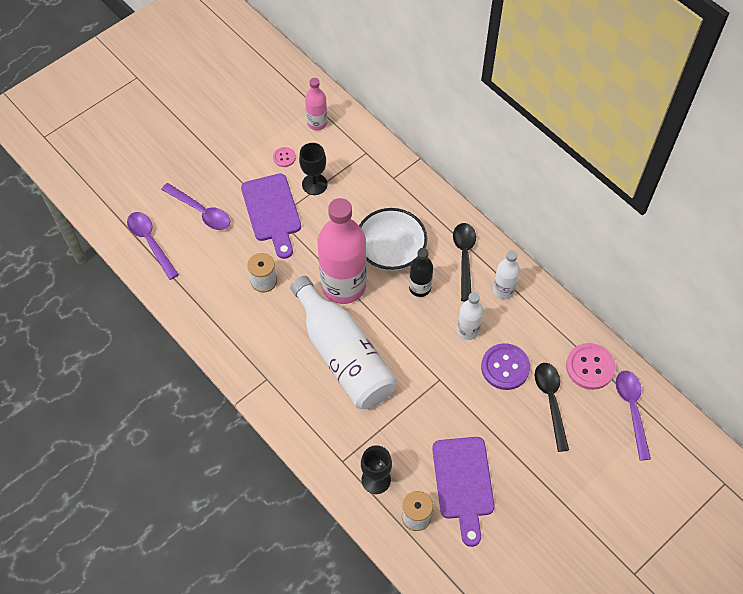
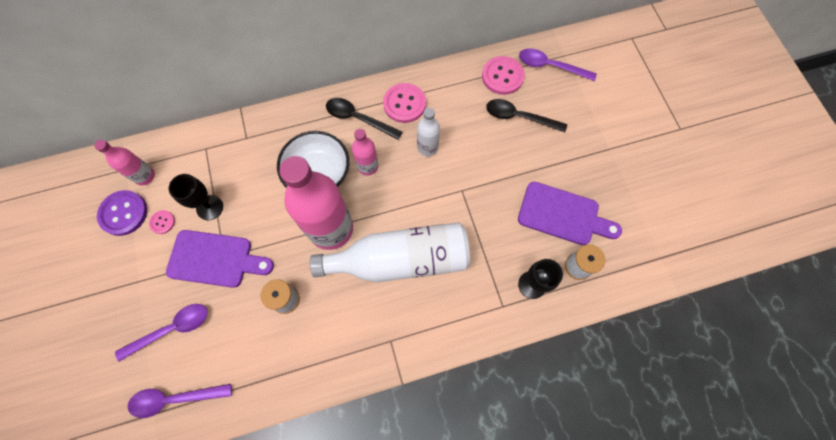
camera: 65 degrees left, 10 degrees up
black bottle [409,248,433,297] -> pink bottle [352,129,378,176]
purple button [481,343,530,390] -> purple button moved to [97,190,147,236]
white bottle [493,250,520,299] -> pink button [383,83,426,123]

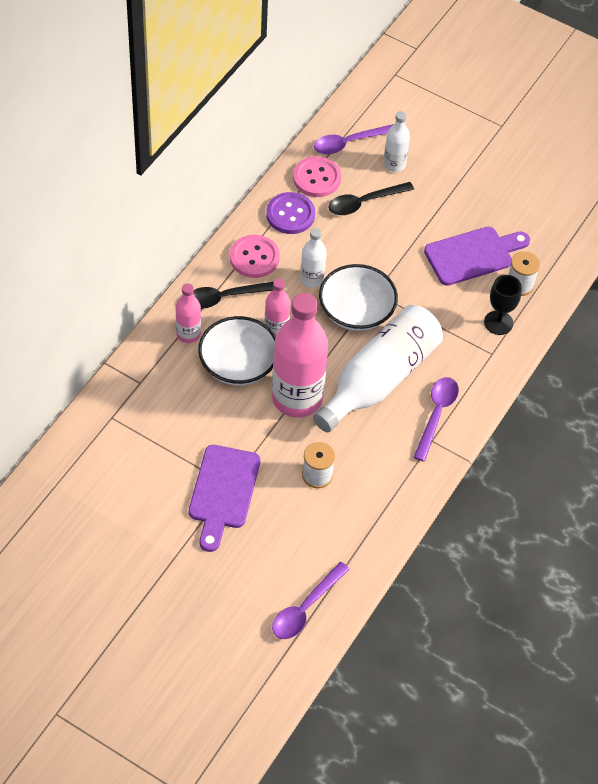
camera: 45 degrees left, 15 degrees down
pink bottle [95,140,155,186] -> pink bottle moved to [176,283,201,343]
purple button [97,190,147,236] -> purple button moved to [266,192,315,234]
purple spoon [115,304,208,362] -> purple spoon moved to [413,377,459,461]
pink button [149,210,175,234] -> none
purple cutting board [166,230,274,288] -> purple cutting board turned 135 degrees clockwise [189,445,260,552]
black goblet [169,174,223,220] -> none
none -> white bowl [319,264,398,331]
none -> white bottle [383,111,410,172]

